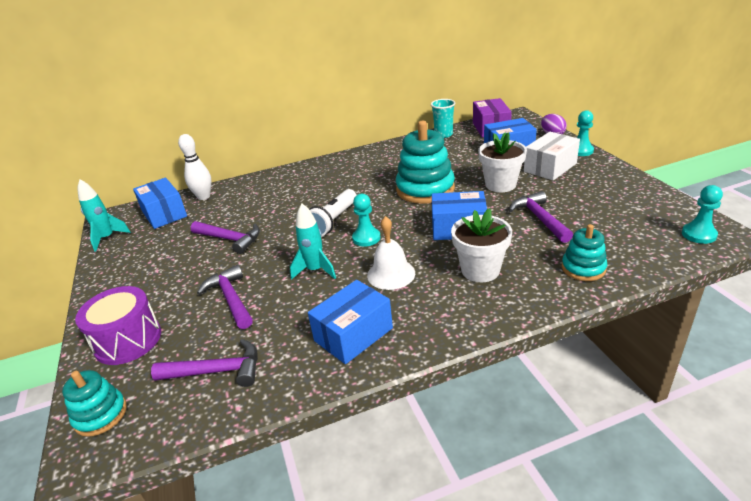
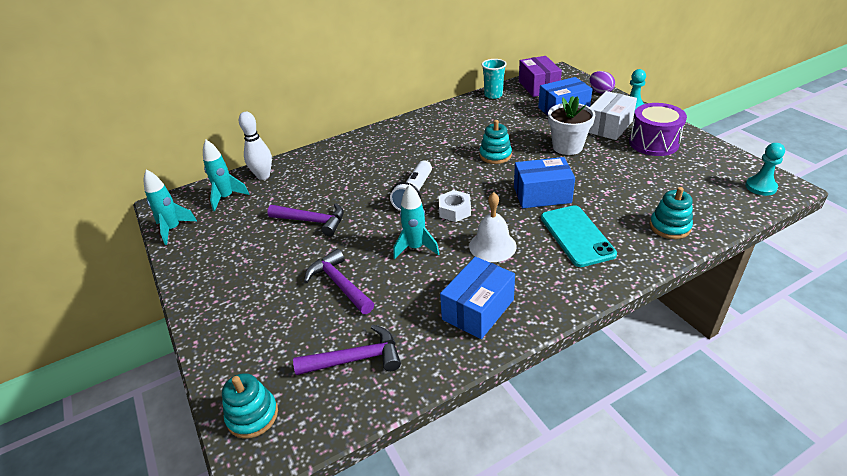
camera: 10 degrees left, 5 degrees up
purple drum [75,286,161,365] -> purple drum moved to [629,103,687,156]
blue box [133,178,187,229] -> turquoise rocket [203,140,249,211]
turquoise pawn [352,194,381,247] -> white nut [439,190,471,222]
turquoise stacking toy [396,121,455,204] -> turquoise stacking toy [479,120,512,164], size x0.55
white flower pot [451,208,512,282] -> turquoise phone [541,205,617,267]
purple hammer [509,191,573,243] -> none

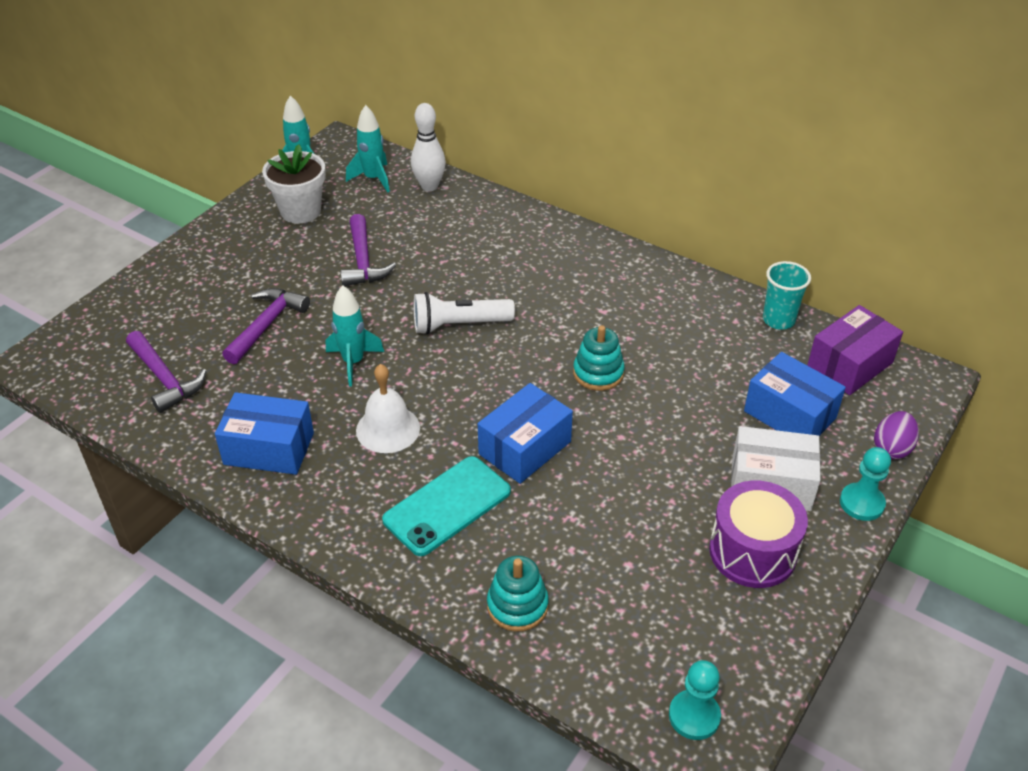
camera: 60 degrees right, 5 degrees up
turquoise stacking toy [222,373,278,439] -> none
white nut [439,190,471,222] -> none
blue box [514,157,575,208] -> blue box turned 75 degrees clockwise [478,383,573,484]
white flower pot [548,96,595,155] -> white flower pot moved to [262,144,326,223]

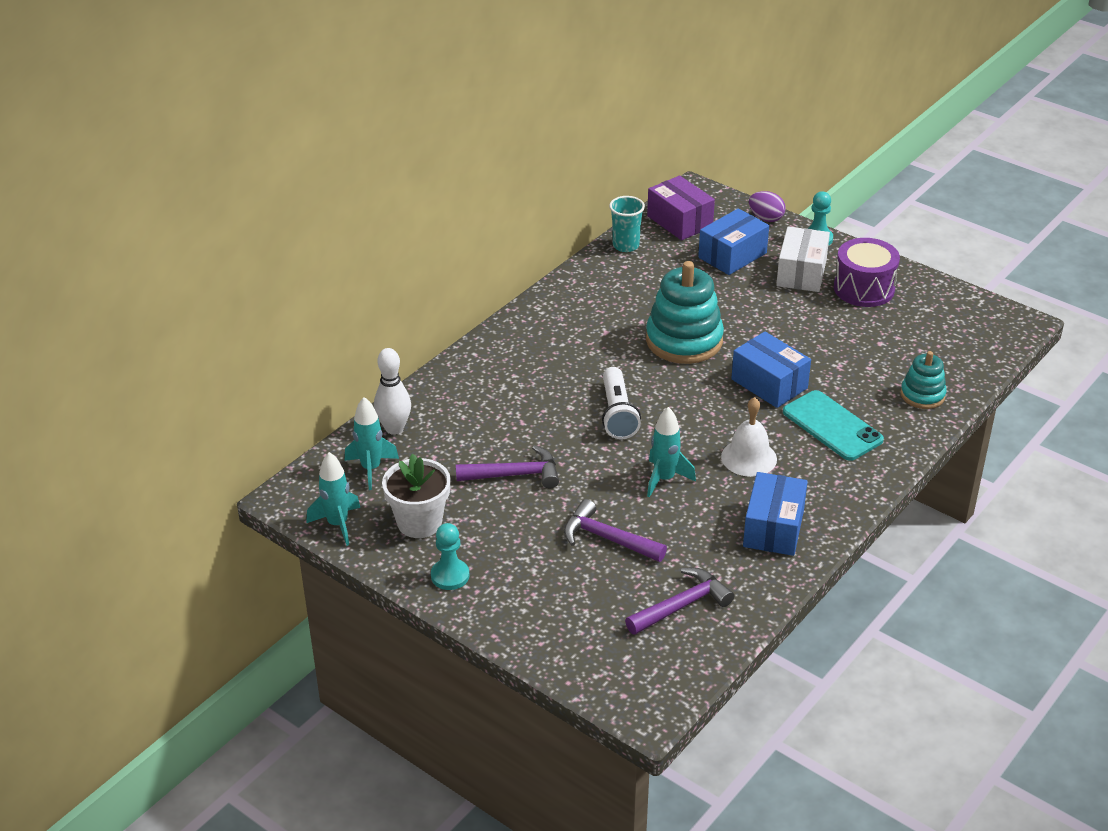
camera: 85 degrees left, 5 degrees down
turquoise stacking toy [573,325,625,391] -> turquoise stacking toy [646,261,724,364], size x1.81
turquoise pawn [669,660,721,740] -> turquoise pawn moved to [431,523,470,590]

